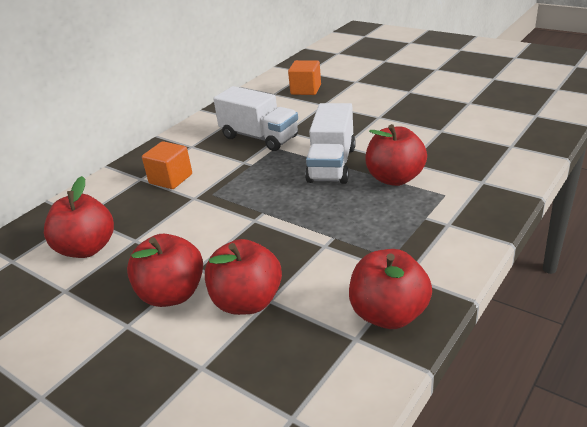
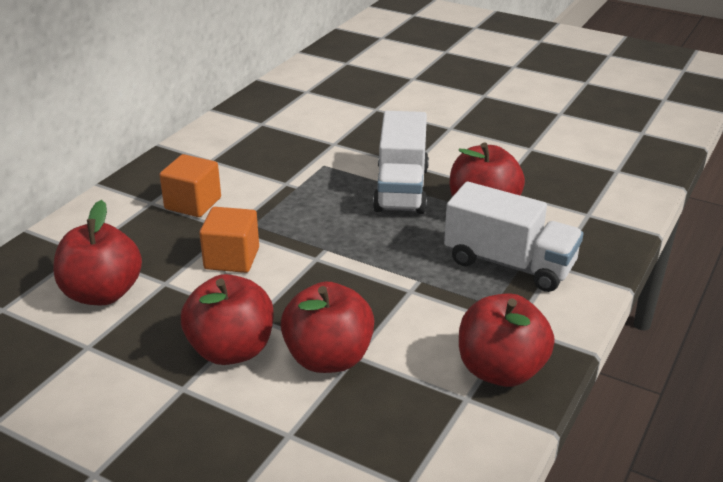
camera: 10 degrees left, 0 degrees up
white truck [213,86,298,151] -> white truck moved to [444,182,584,292]
orange cube [288,60,321,95] -> orange cube moved to [199,207,259,273]

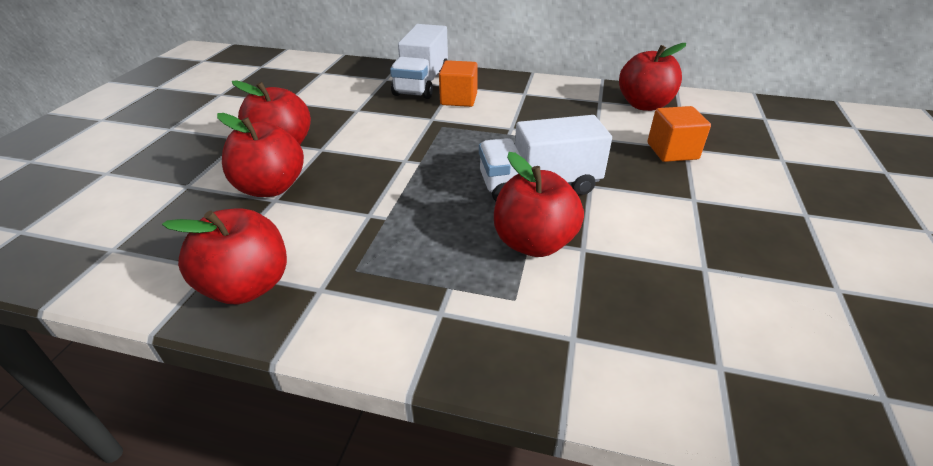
camera: 75 degrees right, 5 degrees up
red apple [53,200,142,305] -> red apple moved to [619,43,686,111]
orange cube [199,207,259,273] -> orange cube moved to [647,106,711,162]
white truck [444,182,584,292] -> white truck moved to [390,24,448,99]

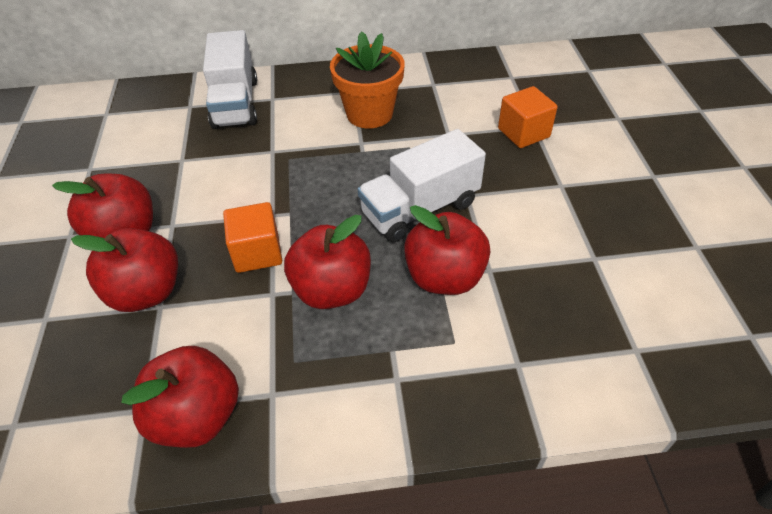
camera: 20 degrees left, 10 degrees up
orange cube [439,60,478,107] -> orange cube moved to [223,202,282,273]
red apple [619,43,686,111] -> red apple moved to [284,215,371,309]
none -> orange flower pot [330,31,405,128]

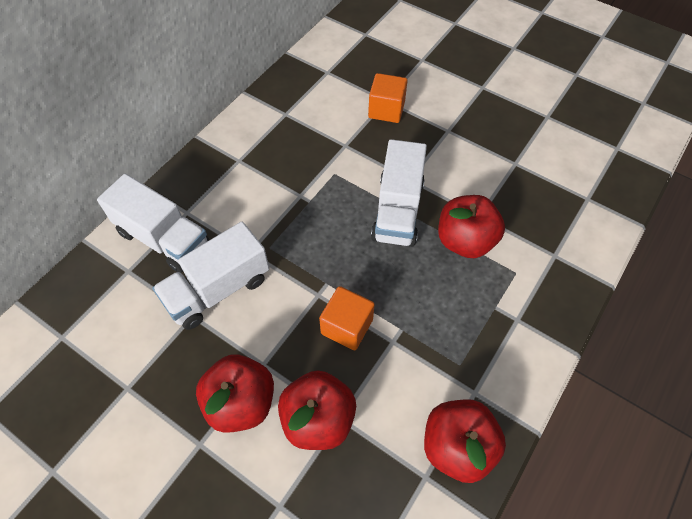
camera: 50 degrees left, 10 degrees up
red apple [284,215,371,309] -> none
orange flower pot [330,31,405,128] -> none
none -> white truck [152,222,269,330]

